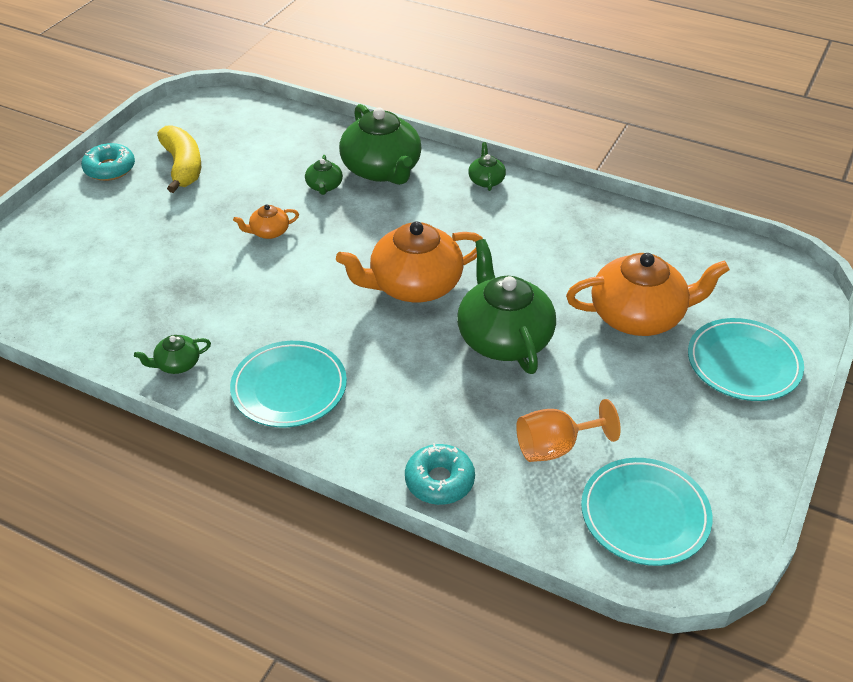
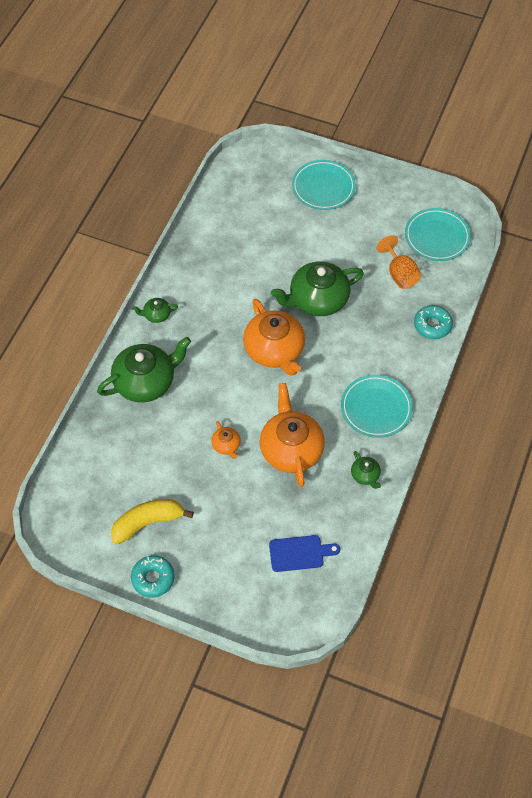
camera: 95 degrees left, 15 degrees up
green teapot [305,155,343,195] -> none
orange teapot [566,253,730,336] -> orange teapot moved to [260,383,325,487]
none -> blue cutting board [269,535,340,572]

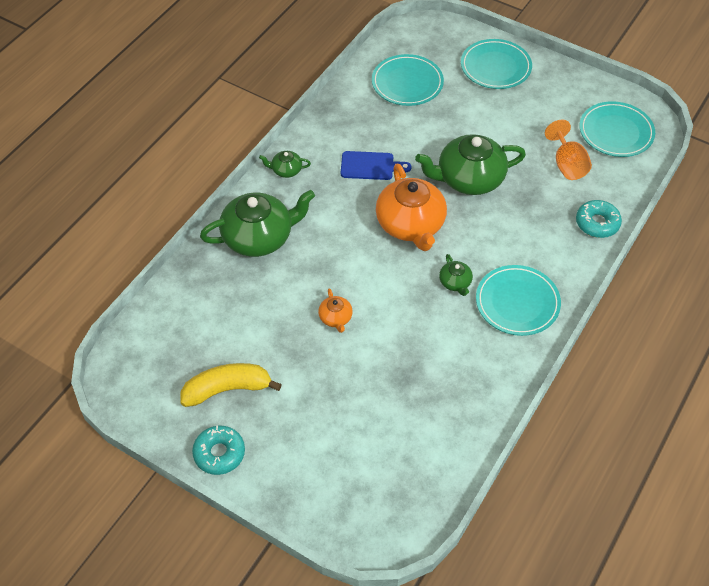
camera: 10 degrees right, 5 degrees down
orange teapot [260,383,325,487] -> none
blue cutting board [269,535,340,572] -> blue cutting board moved to [341,151,411,180]
green teapot [351,451,381,489] -> green teapot moved to [439,254,473,296]
none -> turquoise plate [372,54,444,106]

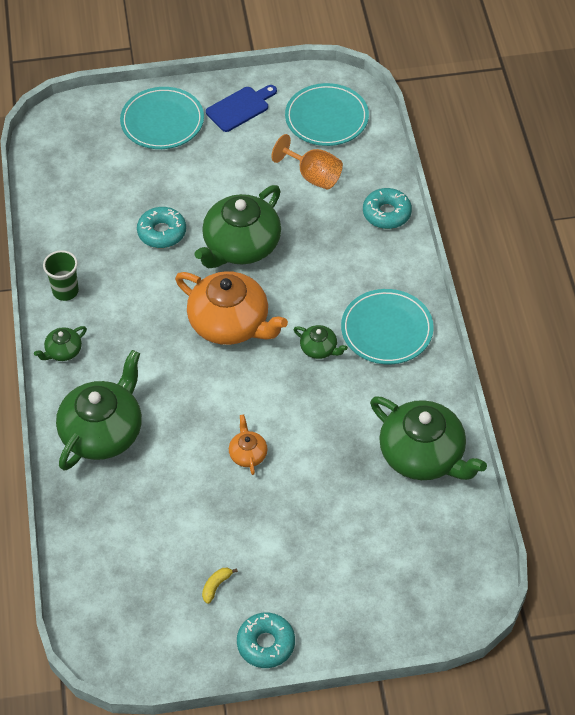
camera: 40 degrees left, 0 degrees up
yellow banana [181,363,282,407] -> yellow banana [202,568,238,604], size x0.42
orange teapot [318,288,353,333] -> orange teapot turned 135 degrees counterclockwise [229,414,268,475]
blue cutting board [341,151,411,180] -> blue cutting board moved to [206,85,277,132]
turquoise plate [372,54,444,106] -> none
none -> green cup [43,250,79,301]
none -> turquoise donut [137,207,186,248]
none -> green teapot [370,396,487,480]

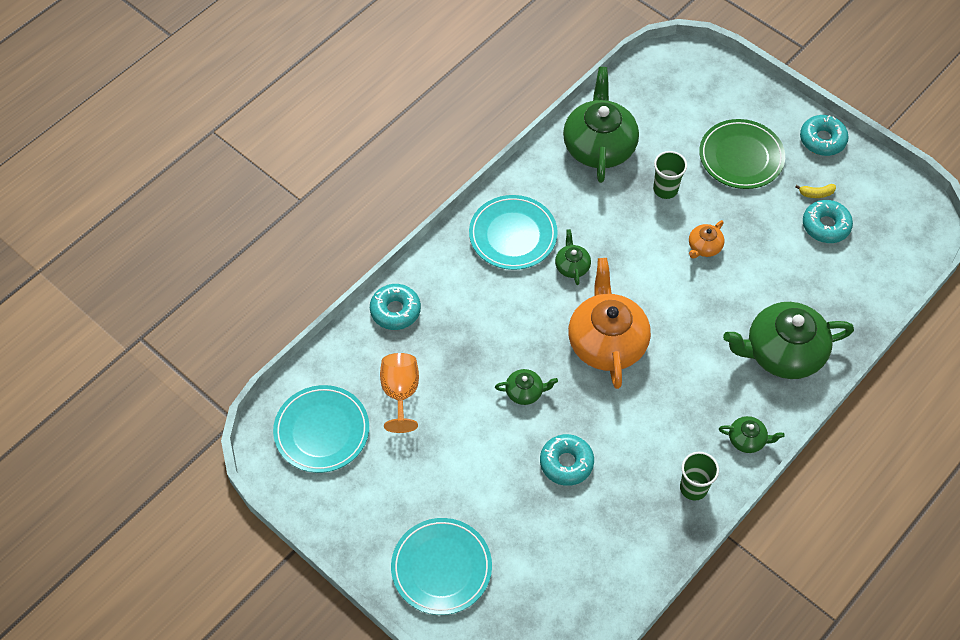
camera: 130 degrees left, 5 degrees up
green teapot [195,185,281,268] -> green teapot [495,369,558,405], size x0.45
blue cutting board [206,85,277,132] -> none
none -> green cup [653,151,687,199]
none -> green plate [699,119,785,189]
none -> turquoise donut [803,200,853,243]

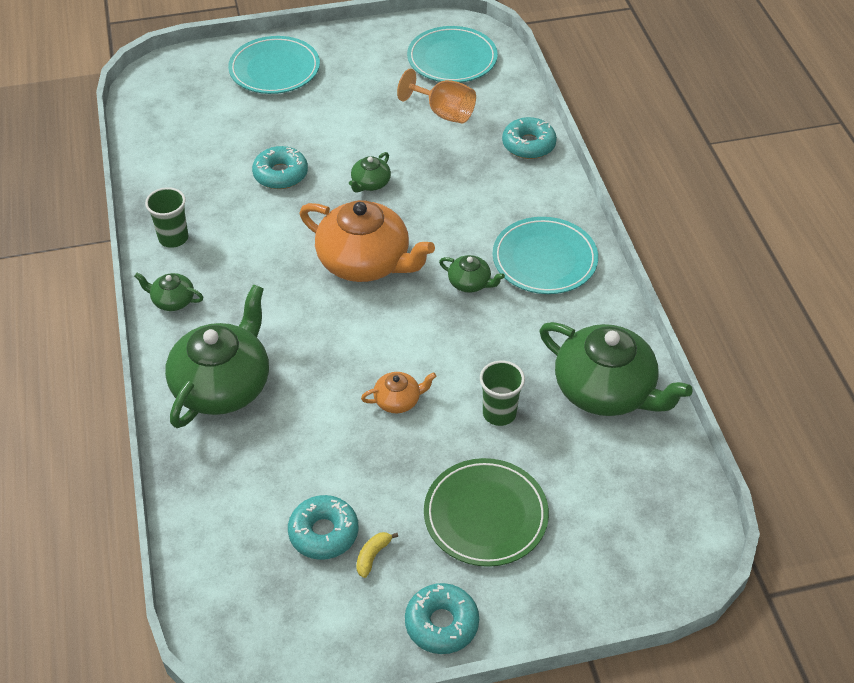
camera: 125 degrees right, 10 degrees down
orange teapot [689,220,725,259] -> orange teapot turned 90 degrees clockwise [361,372,436,413]
green teapot [719,416,785,453] -> green teapot turned 60 degrees clockwise [134,273,203,311]

